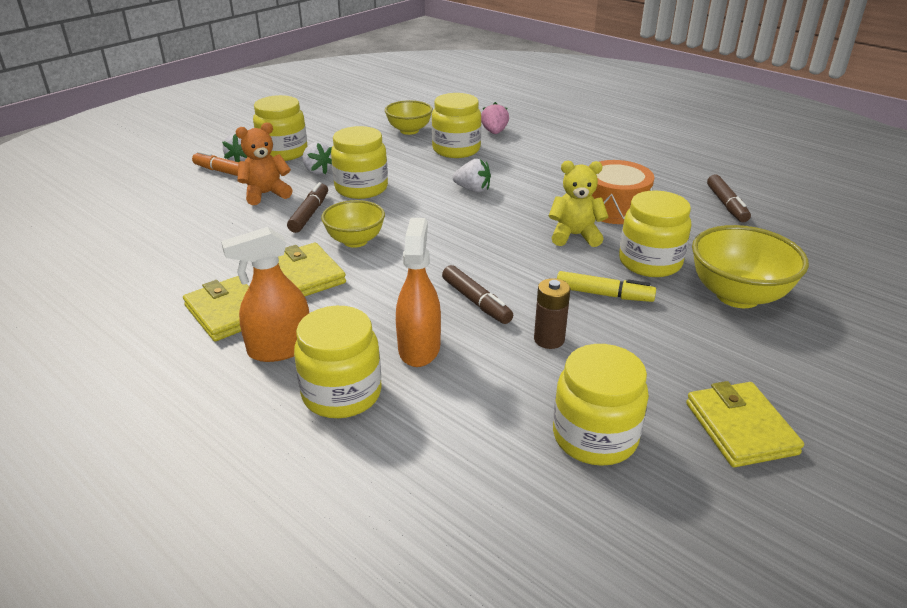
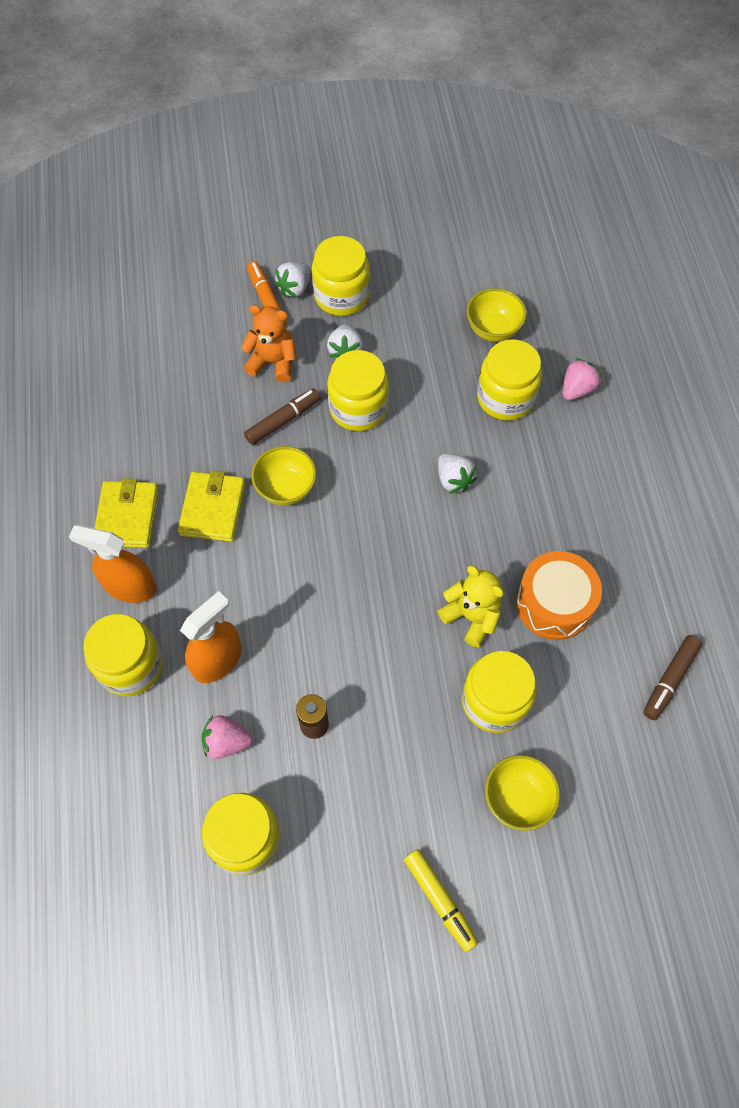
camera: 40 degrees right, 30 degrees up
brown marker [442,265,513,324] -> none
yellow marker [557,271,656,302] -> yellow marker moved to [404,849,478,952]
yellow wallet [686,381,804,467] -> none
yellow bowl [692,225,809,308] -> yellow bowl [485,755,560,831], size x0.65
none -> pink strawberry [202,715,253,759]

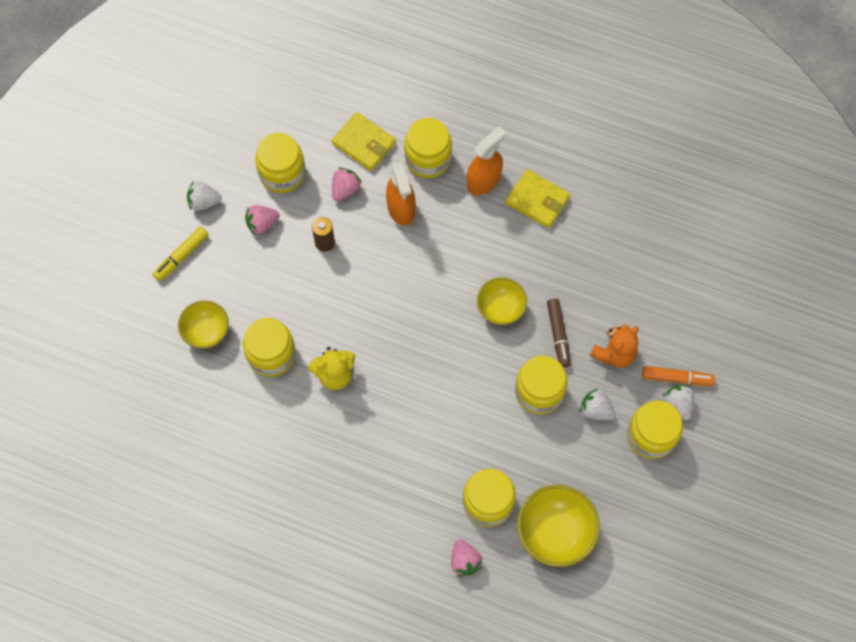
camera: 120 degrees right, 5 degrees up
yellow wallet [178,471,245,542] -> yellow wallet moved to [332,112,396,171]
yellow marker [404,849,478,952] -> yellow marker turned 45 degrees counterclockwise [153,226,209,281]
white strawberry [438,454,477,493] -> white strawberry moved to [187,182,222,211]
yellow bowl [467,288,527,342] -> yellow bowl [517,485,600,567], size x1.53
orange drum [516,551,602,640] -> none
brown marker [643,635,702,720] -> none
none -> pink strawberry [245,205,280,235]

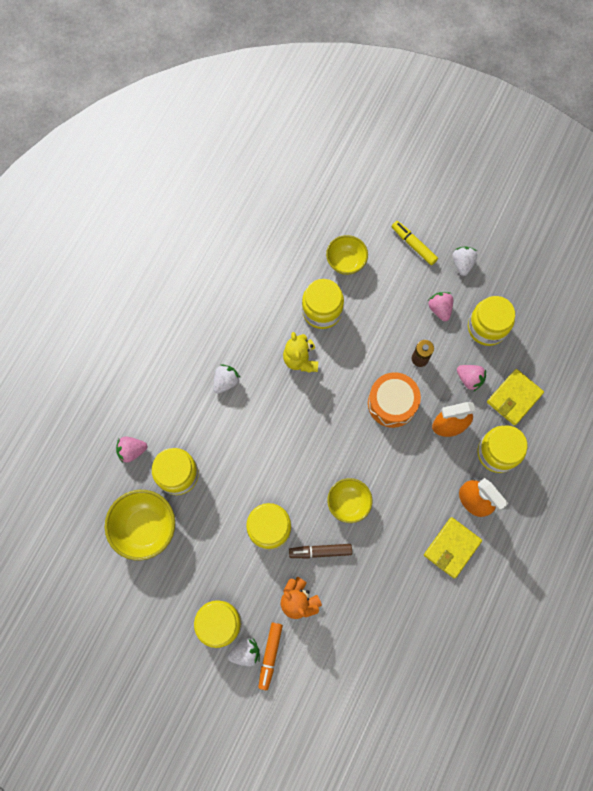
camera: 95 degrees right, 5 degrees up
white strawberry [580,389,616,420] -> white strawberry moved to [213,364,240,394]
none -> orange drum [368,372,421,428]

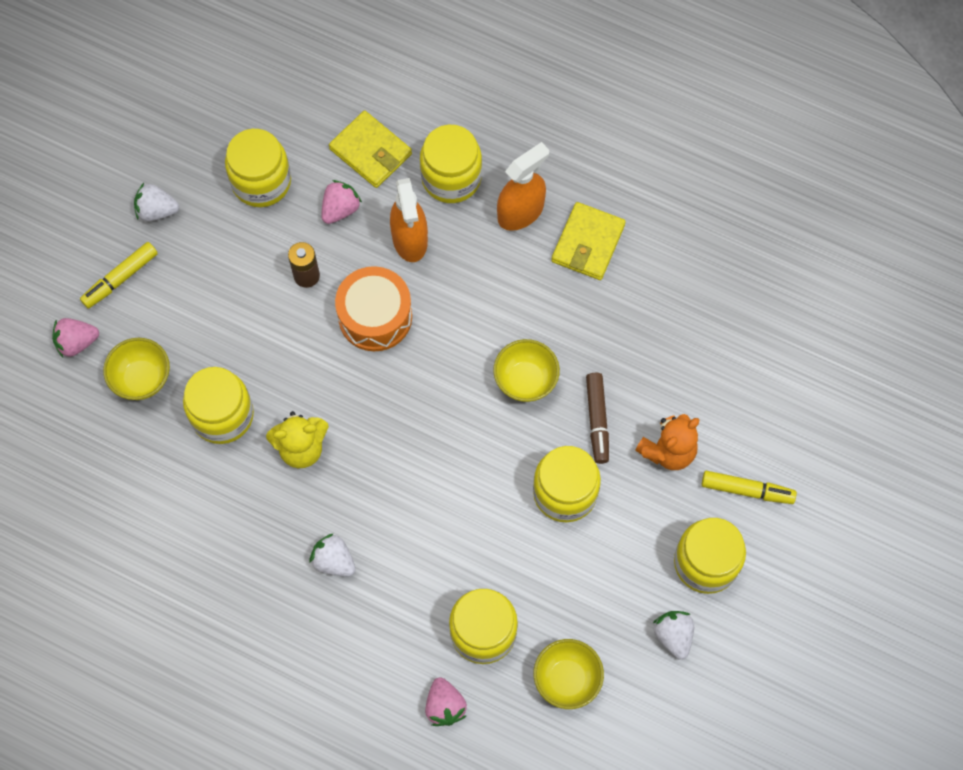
camera: 90 degrees left, 5 degrees down
yellow bowl [105,490,175,561] -> yellow bowl [534,639,604,709], size x0.65
white strawberry [228,638,260,666] -> white strawberry moved to [653,611,694,660]
orange marker [258,622,283,690] -> yellow marker [702,471,797,504]
yellow wallet [424,517,482,578] -> yellow wallet turned 75 degrees clockwise [551,202,626,280]
pink strawberry [428,292,453,321] -> pink strawberry moved to [52,318,99,357]

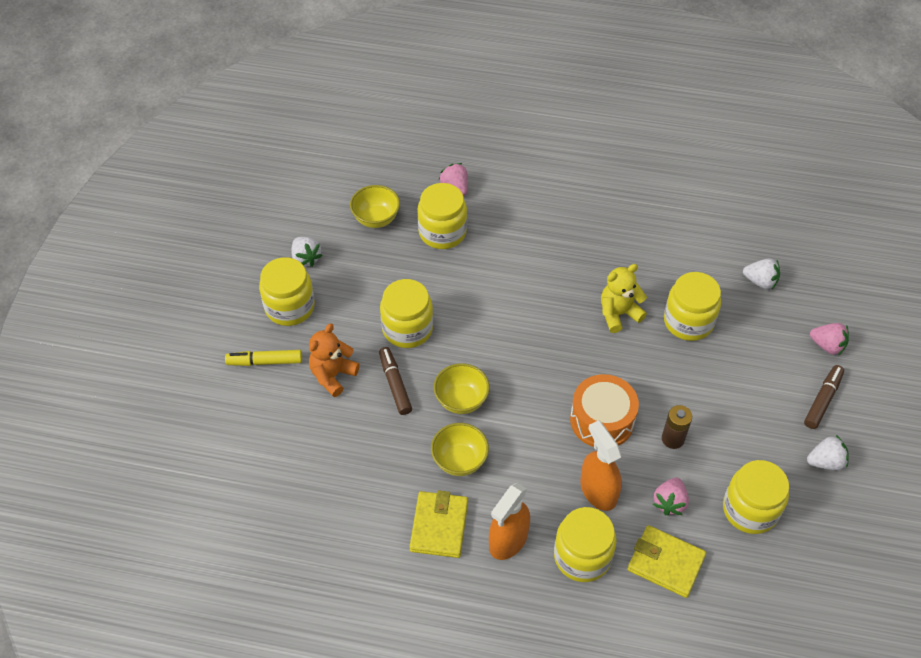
camera: 165 degrees right, 15 degrees down
pink strawberry [52,318,99,357] -> pink strawberry turned 60 degrees clockwise [810,323,849,356]
yellow marker [80,242,158,309] -> brown marker [804,365,844,429]
yellow bowl [103,338,170,400] -> yellow bowl moved to [431,423,489,476]
white strawberry [309,533,356,577] -> white strawberry moved to [743,258,780,289]

